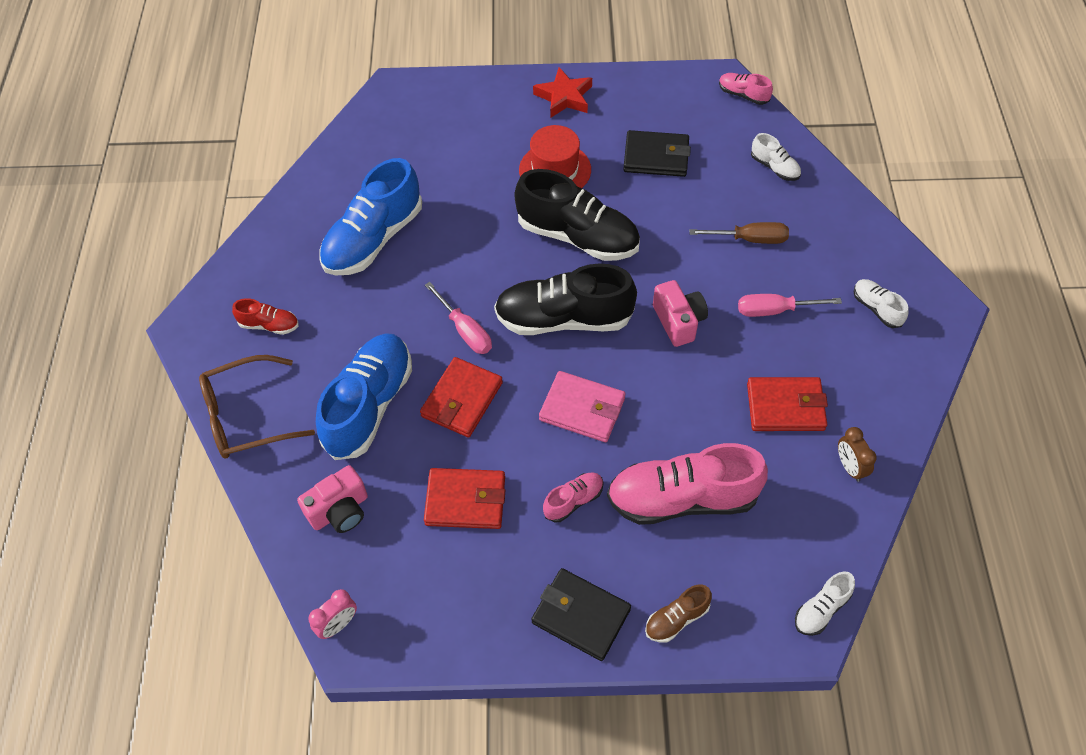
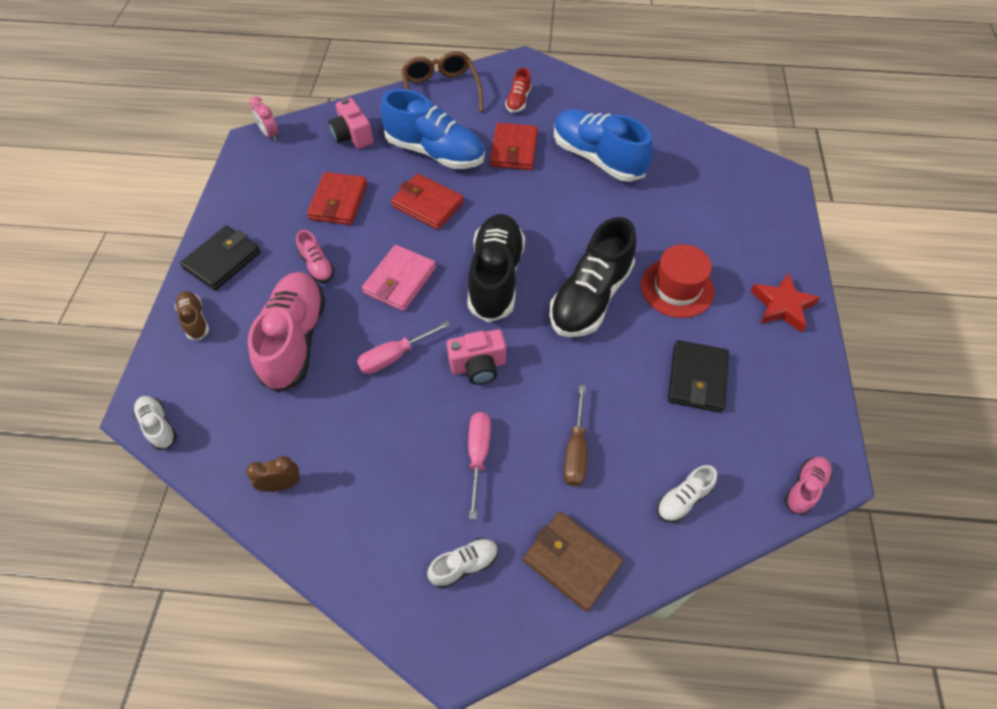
camera: 95 degrees right, 0 degrees up
pink screwdriver [425,282,492,354] -> pink screwdriver moved to [357,321,450,374]
red wallet [747,377,828,431] -> red wallet moved to [490,123,538,170]
none -> brown wallet [523,512,623,612]

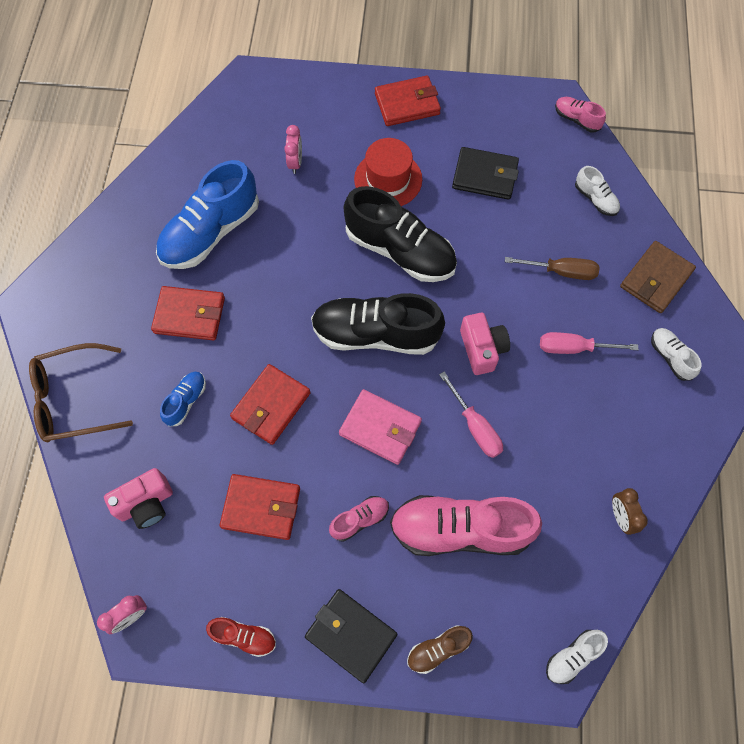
camera: 90 degrees left, 10 degrees up
blue shoe [380,89,485,169] -> blue shoe [160,372,206,426], size x0.46
red shoe [505,68,531,113] -> red shoe moved to [206,617,276,657]
red star [750,273,821,333] -> red wallet [375,75,441,126]
none -> pink clock [284,125,302,174]

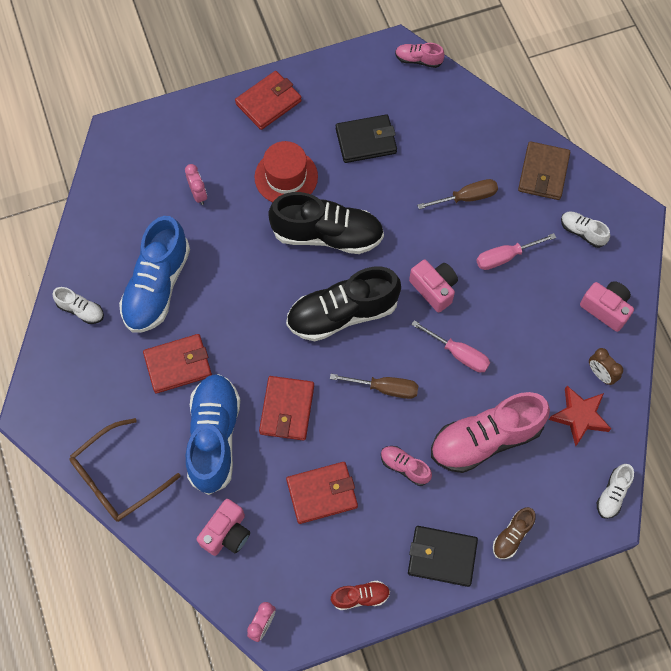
camera: 25 degrees left, 0 degrees up
blue shoe [160,372,206,426] -> blue shoe [186,374,240,495], size x2.16
pink shoe [329,496,389,542] -> pink shoe turned 90 degrees counterclockwise [381,446,432,486]
pink wallet [339,389,422,465] -> brown screwdriver [330,374,419,399]
white shoe [575,166,620,216] -> white shoe moved to [52,287,104,324]
none -> red star [549,386,611,446]
none -> pink camera [580,281,634,332]

